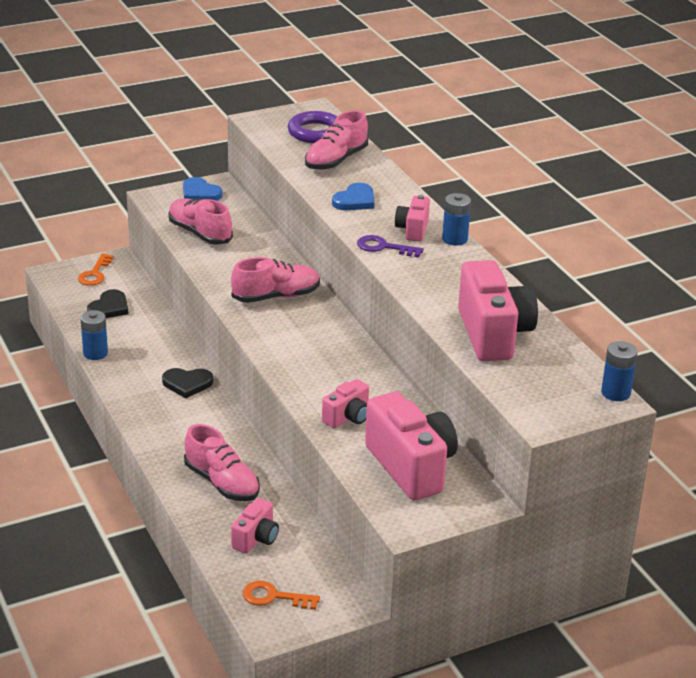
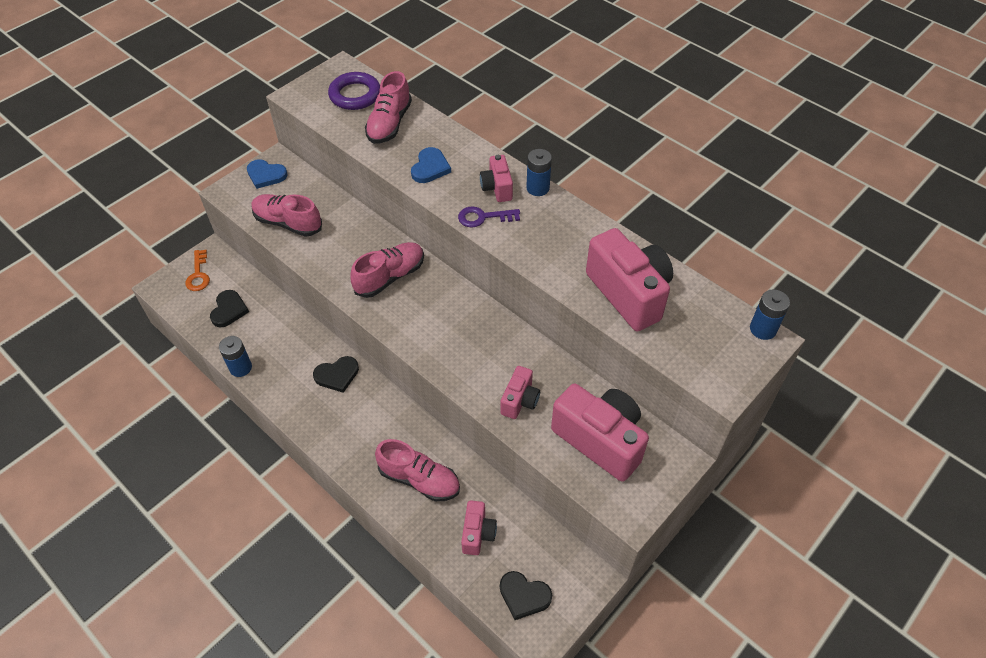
camera: 20 degrees left, 20 degrees up
orange key [243,581,320,610] -> black heart [500,571,552,620]

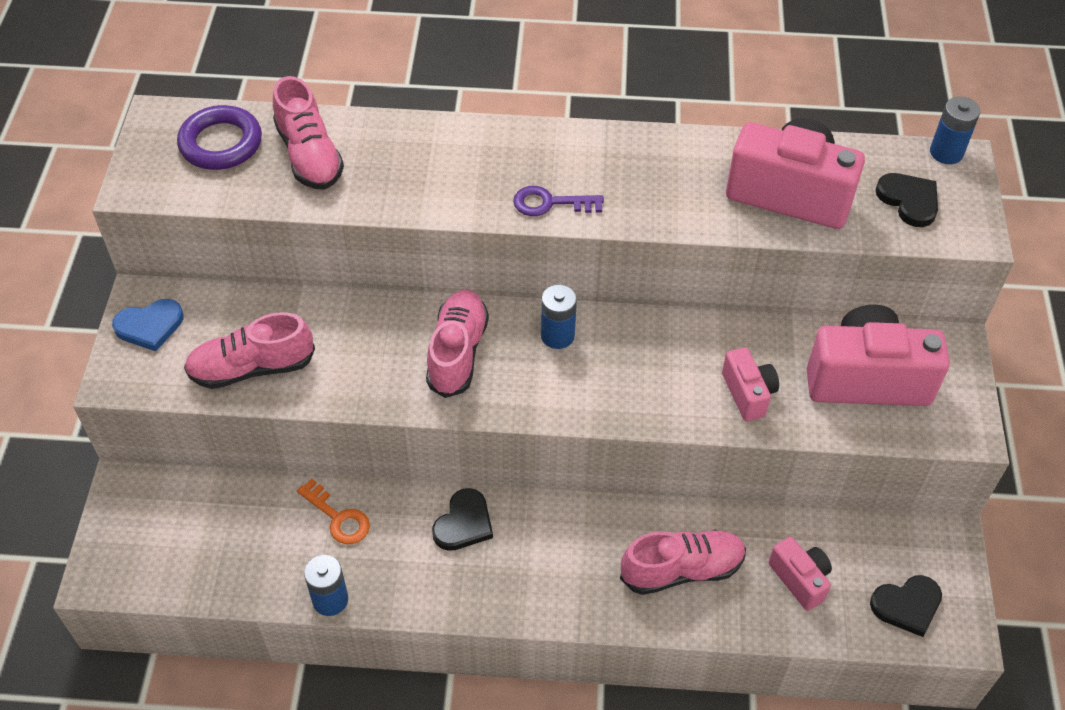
camera: 40 degrees left, 0 degrees up
orange key [185,250,210,291] -> orange key moved to [297,478,370,544]
black heart [210,290,249,327] -> black heart moved to [875,173,938,227]
blue heart [411,147,451,183] -> none
purple key [458,206,520,228] -> purple key turned 45 degrees clockwise [513,186,604,216]
pink camera [480,155,513,202] -> none
blue battery [526,149,552,196] -> blue battery moved to [541,284,577,349]

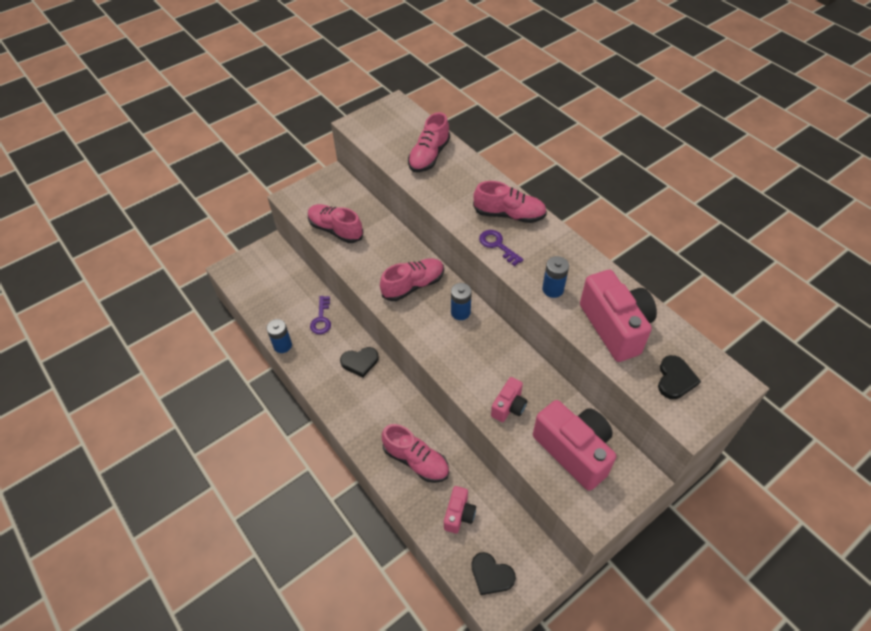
camera: 50 degrees right, 0 degrees up
blue heart [112,299,184,351] -> none
purple ring [177,105,262,170] -> none
orange key [297,478,370,544] -> purple key [310,296,331,334]
blue battery [930,97,980,164] -> blue battery moved to [542,256,569,298]
none -> pink shoe [473,181,547,223]

